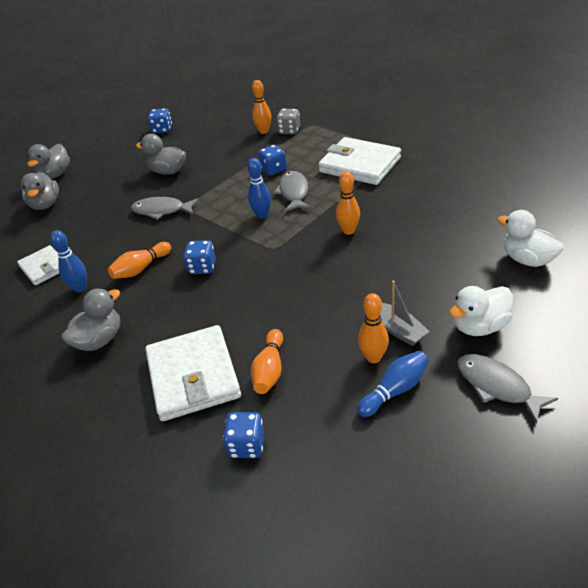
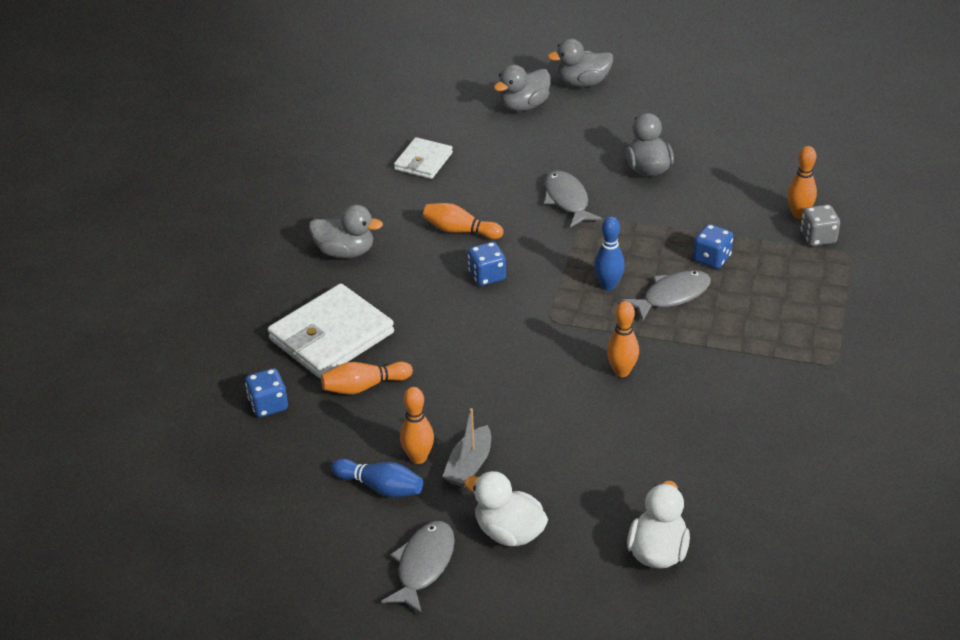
camera: 60 degrees right, 0 degrees up
blue bowling pin [50,230,87,292] -> none
blue dice [148,108,172,134] -> none
white wallet [318,137,401,185] -> none

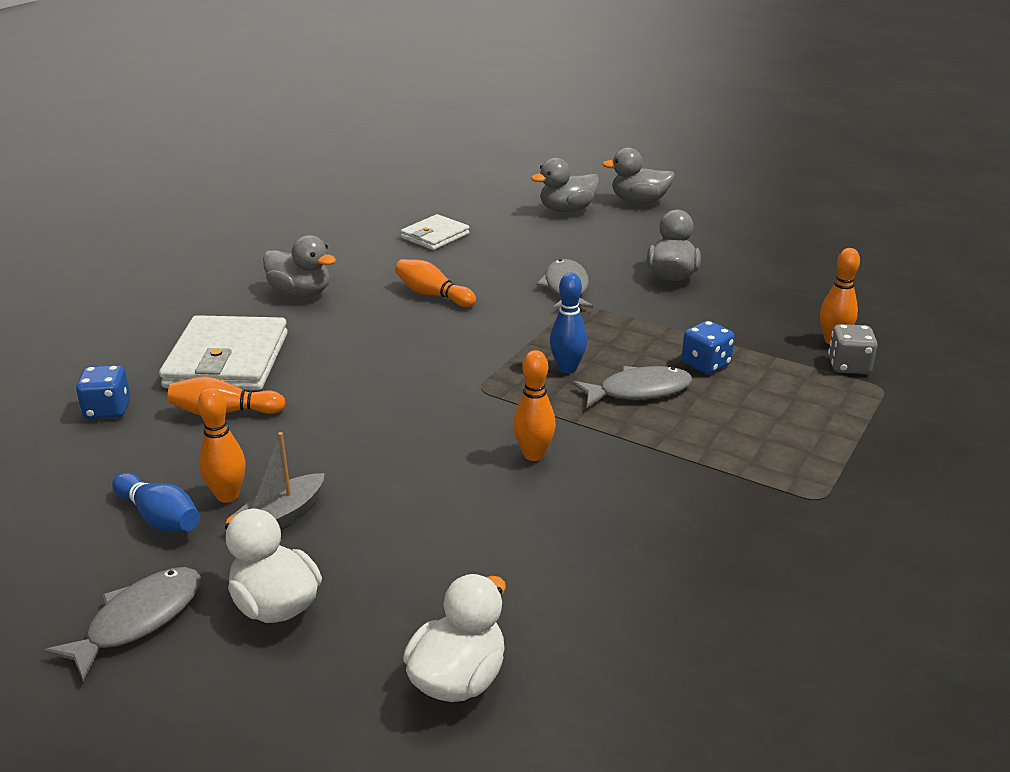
camera: 15 degrees right, 10 degrees down
white wallet [268,284,394,379] -> white wallet turned 60 degrees counterclockwise [159,315,288,391]
blue dice [468,242,506,286] -> none

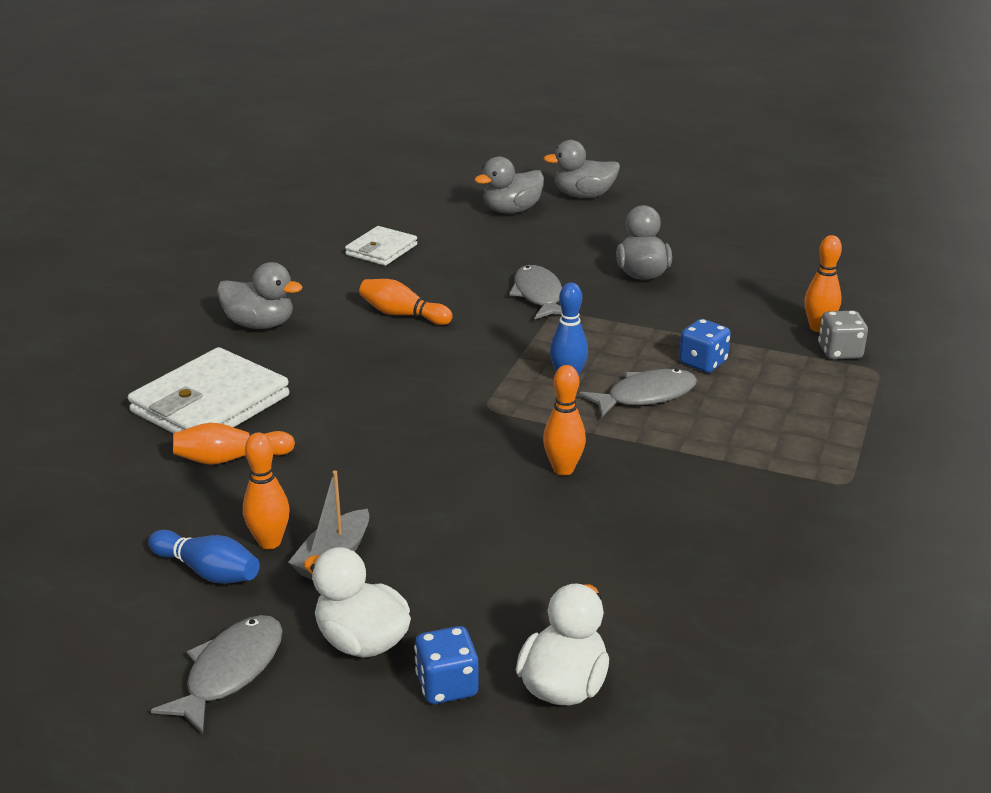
camera: 10 degrees left, 0 degrees up
blue dice [76,365,130,419] -> blue dice moved to [414,626,479,704]
white wallet [159,315,288,391] -> white wallet turned 45 degrees clockwise [128,347,289,433]

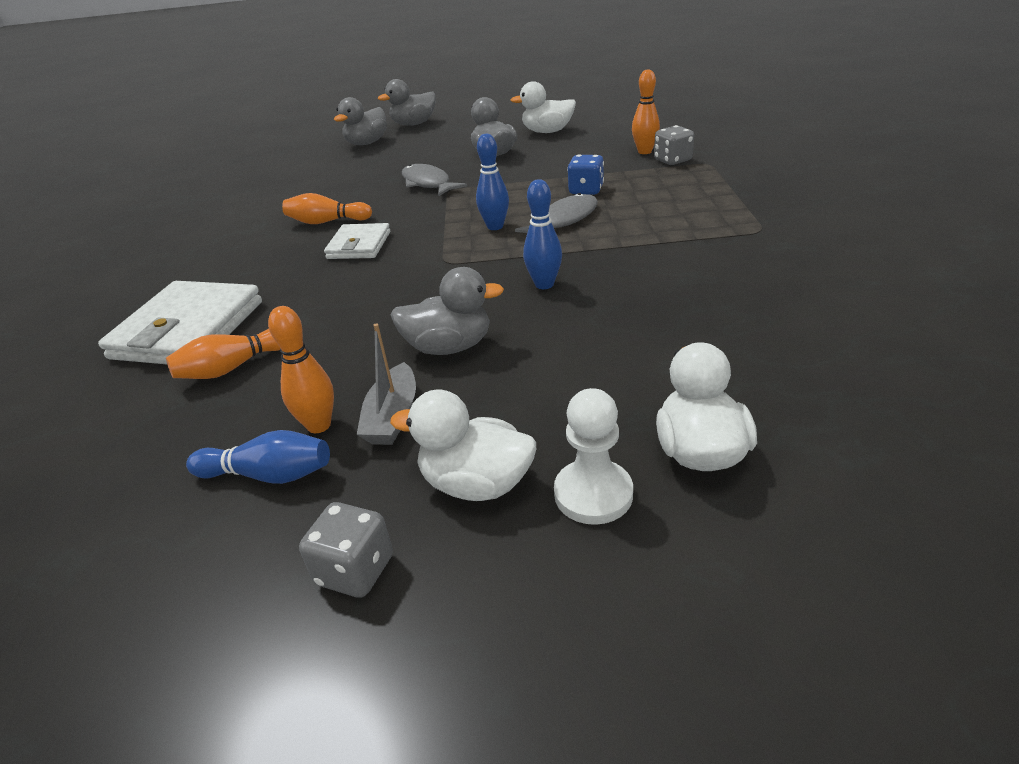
camera: 20 degrees left, 5 degrees up
grey fish [151,615,283,734] -> grey dice [299,502,393,597]
grey duck [217,262,303,329] -> grey duck moved to [391,267,504,355]
white wallet [345,226,417,266] -> white wallet moved to [324,223,390,259]
blue dice [414,626,479,704] -> white pawn [554,388,633,525]
orange bowling pin [543,365,586,476] -> blue bowling pin [523,179,562,289]
none -> white duck [511,81,576,133]

